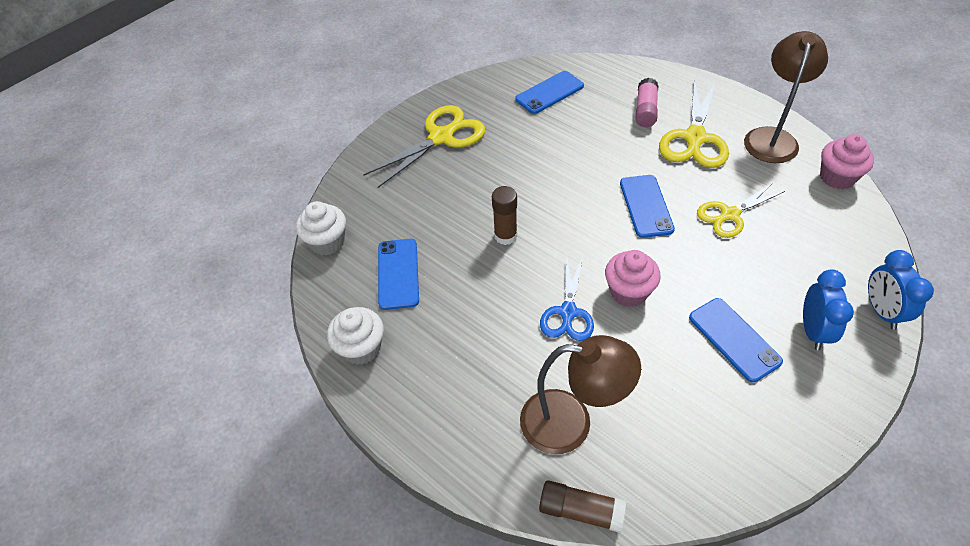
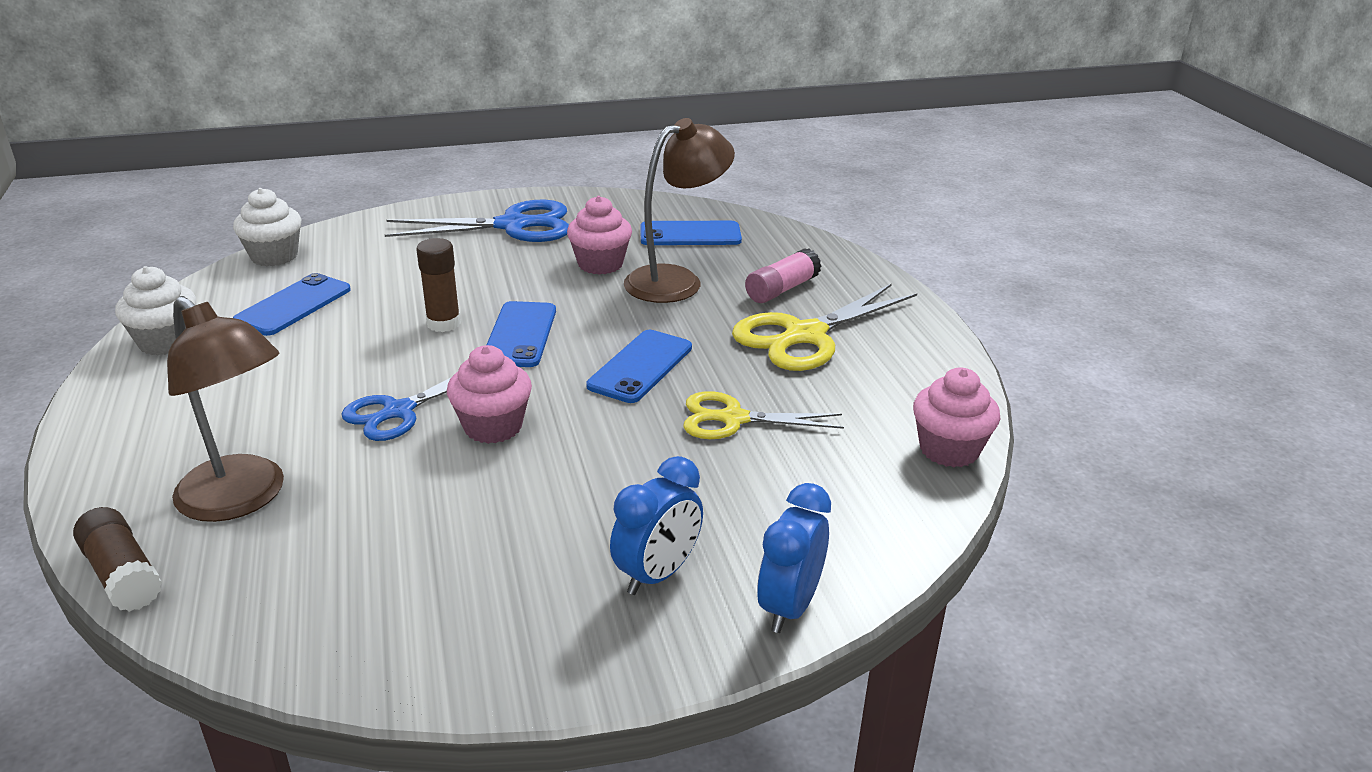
camera: 30 degrees right, 20 degrees down
yellow scissors [363,105,485,188] -> blue scissors [385,200,569,242]
blue phone [689,298,783,383] -> blue phone moved to [487,301,556,367]
brown lamp [744,31,828,163] -> brown lamp moved to [624,118,735,303]
none -> pink cupcake [567,196,632,275]

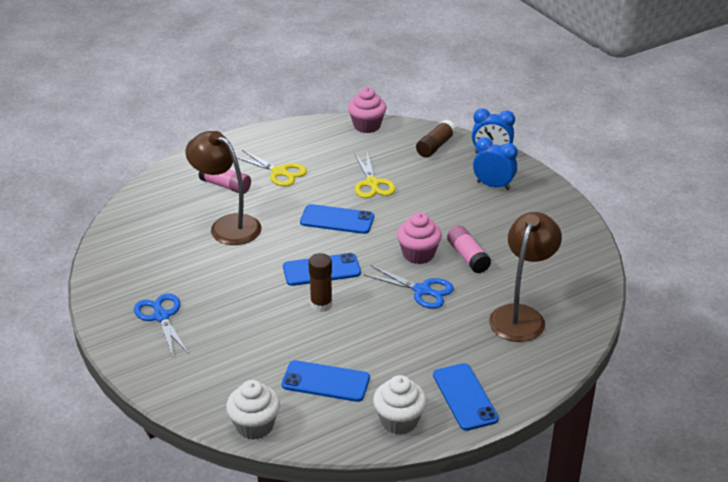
camera: 105 degrees left, 5 degrees up
brown glue stick [73,507,162,612] -> brown glue stick moved to [416,120,457,158]
blue scissors [385,200,569,242] -> blue scissors [134,293,189,357], size x0.65
pink cupcake [567,196,632,275] -> none
blue phone [640,221,742,245] -> blue phone moved to [433,363,499,431]
yellow scissors [732,283,917,371] -> yellow scissors [237,150,307,186], size x0.65
none -> pink glue stick [447,226,491,273]

